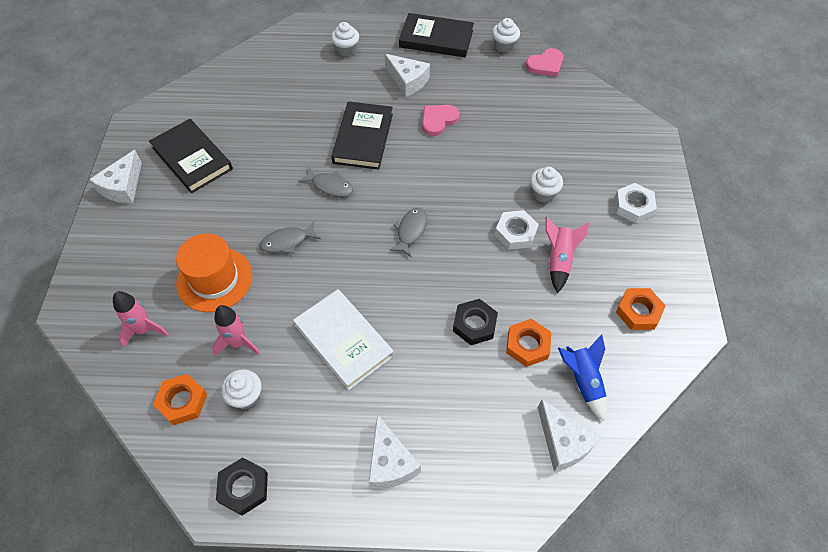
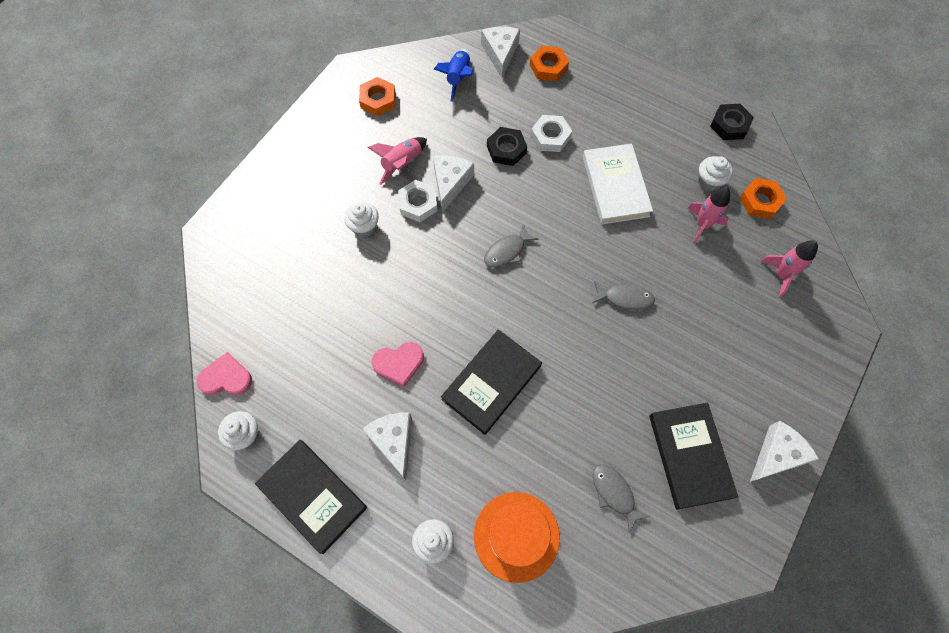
camera: 150 degrees left, 10 degrees up
orange hat [176,234,252,312] -> orange hat moved to [474,492,560,583]
grey fish [298,167,353,197] -> grey fish moved to [592,464,650,532]
white cheese [368,414,421,489] -> white cheese moved to [433,155,474,213]
orange nut [506,319,551,367] -> orange nut moved to [530,45,569,81]
white nut [615,183,657,223] -> white nut moved to [531,115,572,152]

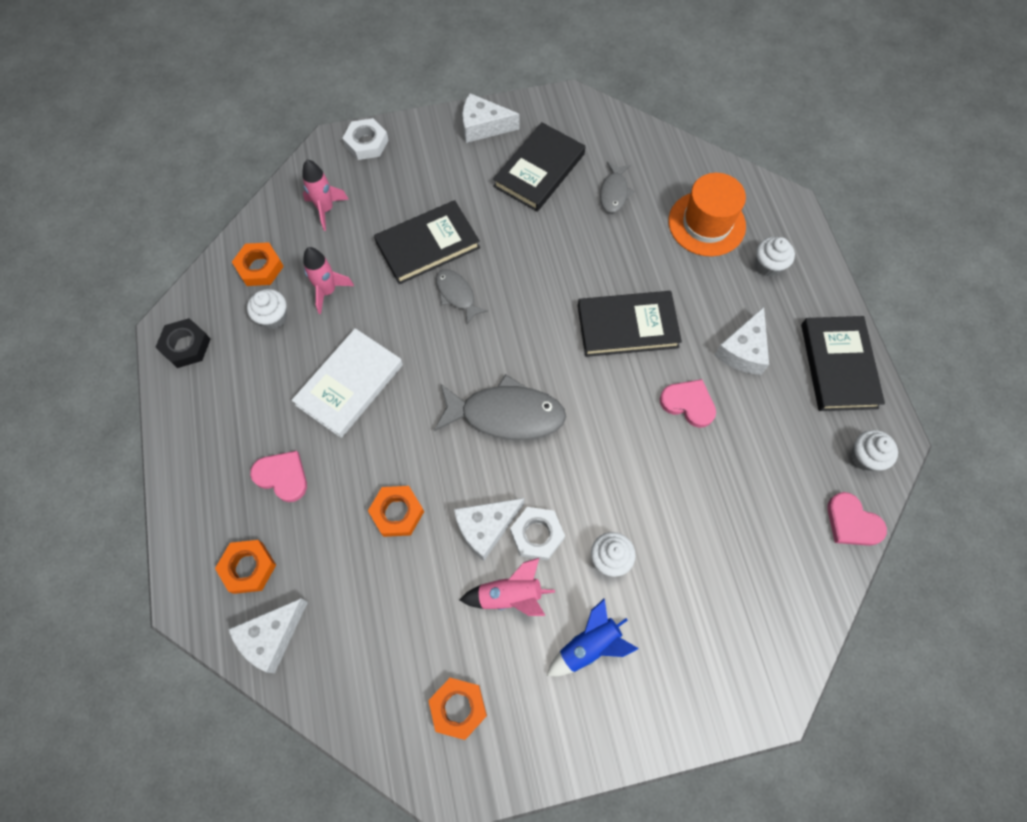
camera: 135 degrees left, 0 degrees up
blue rocket [434,49,473,102] -> blue rocket moved to [547,599,639,676]
grey fish [484,224,538,268] -> grey fish [434,374,566,440], size x1.83
black nut [487,127,527,166] -> orange nut [368,486,424,537]
white nut [531,115,572,152] -> white nut moved to [342,118,388,160]
none -> pink heart [250,451,307,502]
none -> black book [374,200,480,284]

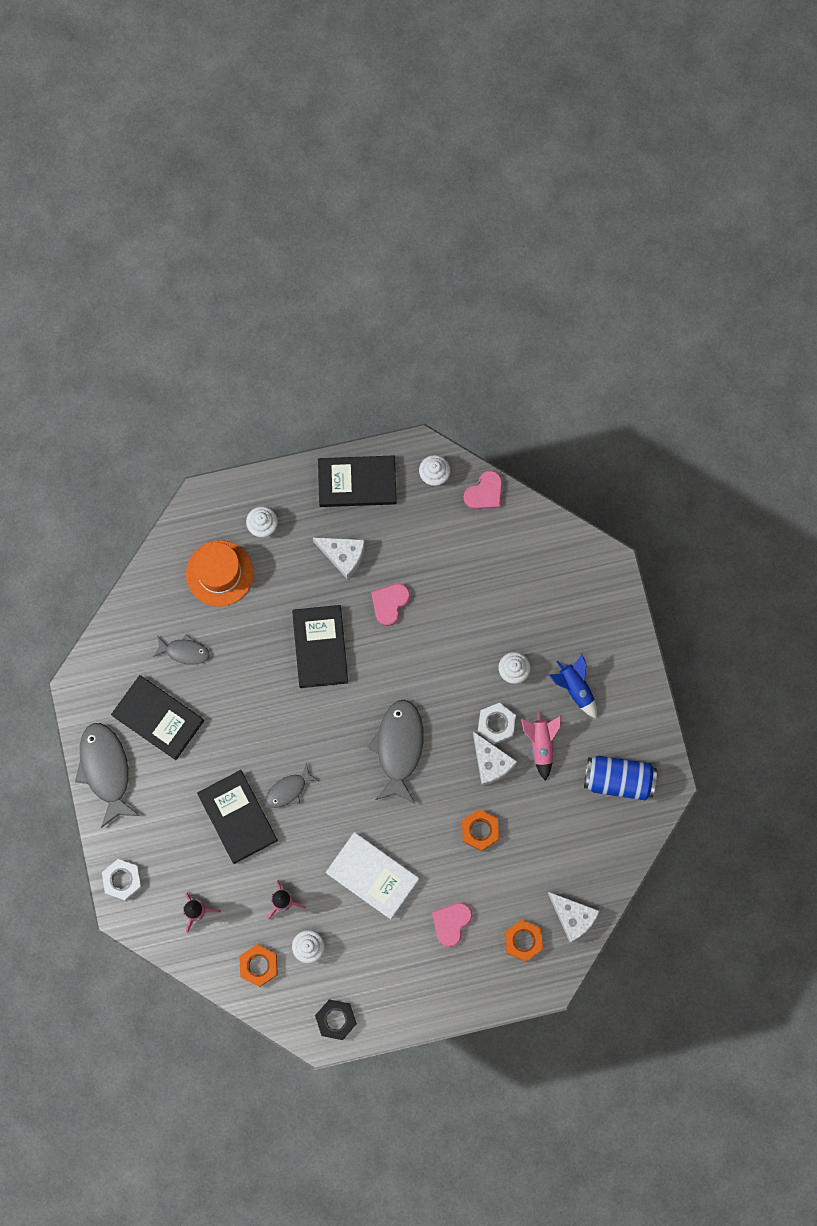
camera: 90 degrees left, 10 degrees up
orange nut [428,678,487,740] -> blue can [584,756,657,800]
white cheese [462,93,520,143] -> grey fish [75,723,140,828]

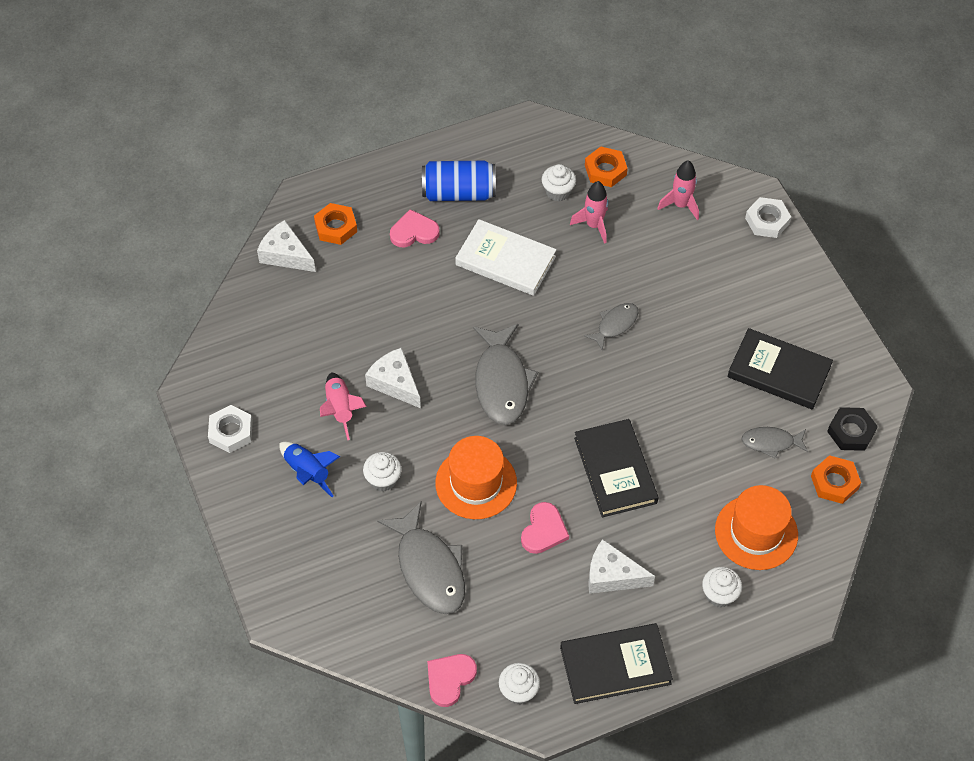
camera: 170 degrees right, 20 degrees down
grey fish [75,723,140,828] -> grey fish moved to [377,502,465,614]
black book [197,770,278,864] -> none
black nut [315,999,357,1040] -> black nut moved to [827,407,878,451]
pink heart [432,902,472,947] -> pink heart turned 120 degrees counterclockwise [390,209,439,247]
orange nut [462,809,499,851] -> orange nut moved to [811,455,861,504]
white nut [477,703,516,744] -> white nut moved to [208,405,253,453]
blue can [584,756,657,800] -> blue can moved to [422,161,496,201]
none -> orange hat [435,436,517,519]

